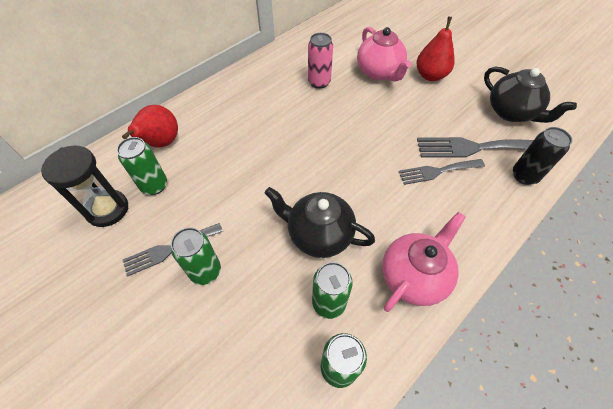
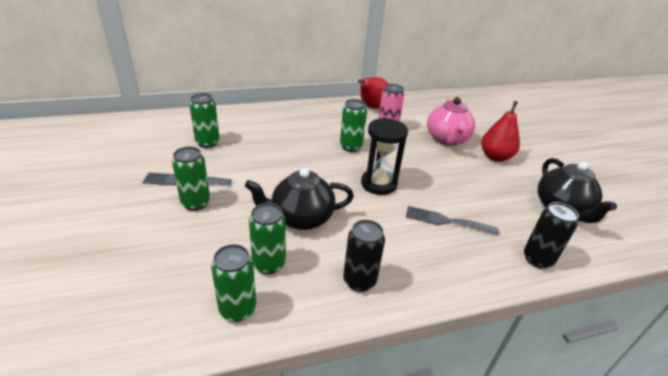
camera: 25 degrees right, 20 degrees down
black hourglass [41,146,129,227] -> black hourglass moved to [361,118,408,195]
red pear [122,105,178,148] -> red pear moved to [358,77,389,109]
black teapot [264,187,375,258] -> black teapot turned 60 degrees counterclockwise [245,168,354,230]
pink teapot [382,212,466,312] -> black can [343,220,385,292]
grey fork [417,137,534,158] -> none
none -> green can [340,99,367,152]

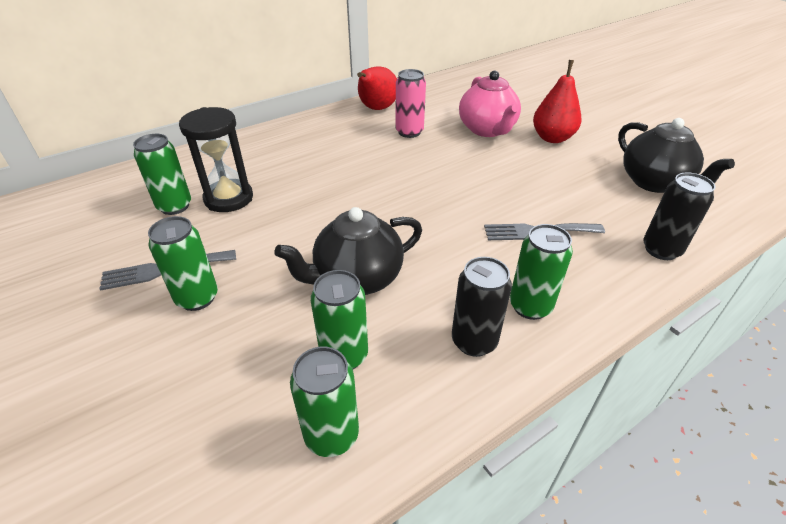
camera: 15 degrees left, 5 degrees up
green can [340,99,367,152] -> green can moved to [510,224,573,320]
black hourglass [361,118,408,195] -> black hourglass moved to [179,107,253,212]

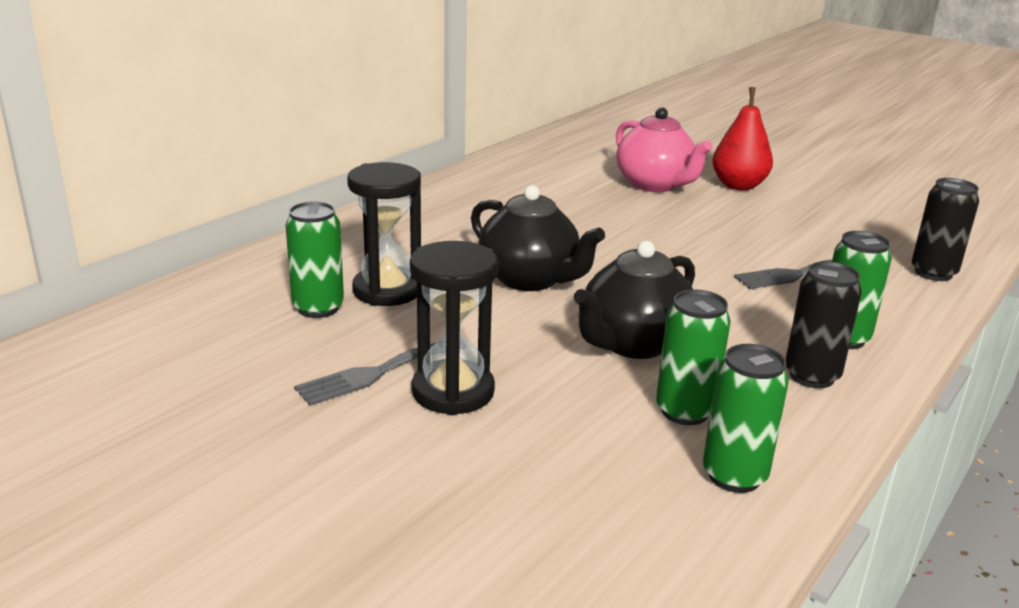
camera: 20 degrees left, 15 degrees down
green can [148,216,218,311] -> black hourglass [410,241,499,415]
red pear [357,66,397,110] -> none
pink can [396,69,426,138] -> none
black teapot [618,118,735,193] -> black teapot moved to [471,185,605,291]

